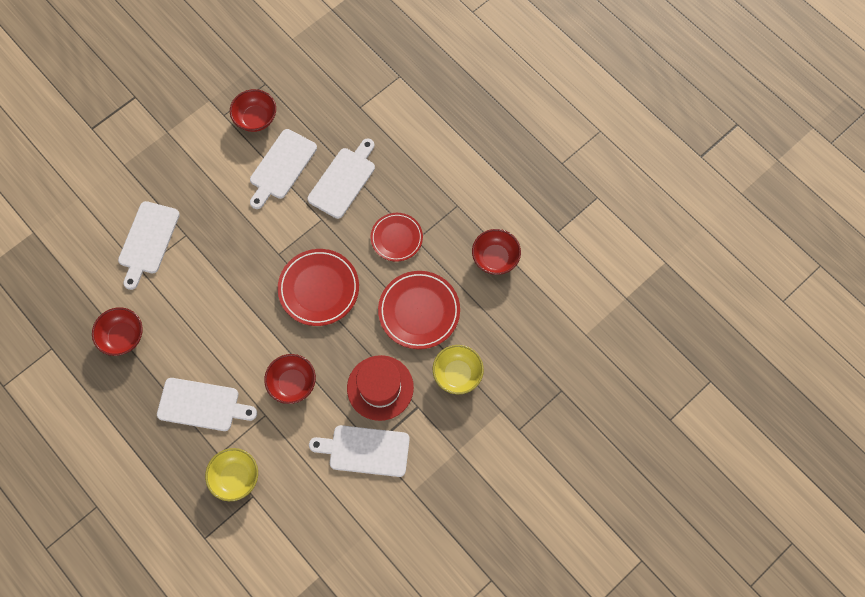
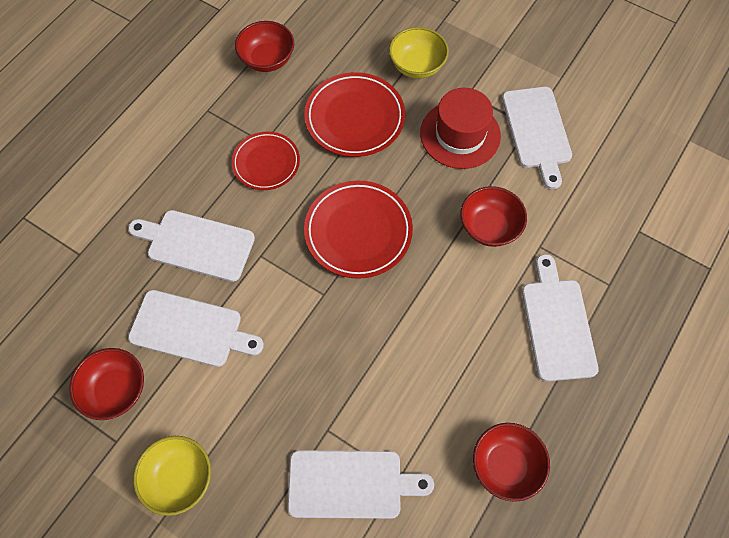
camera: 105 degrees left, 5 degrees down
yellow bowl [205,448,258,501] -> yellow bowl moved to [133,436,211,516]

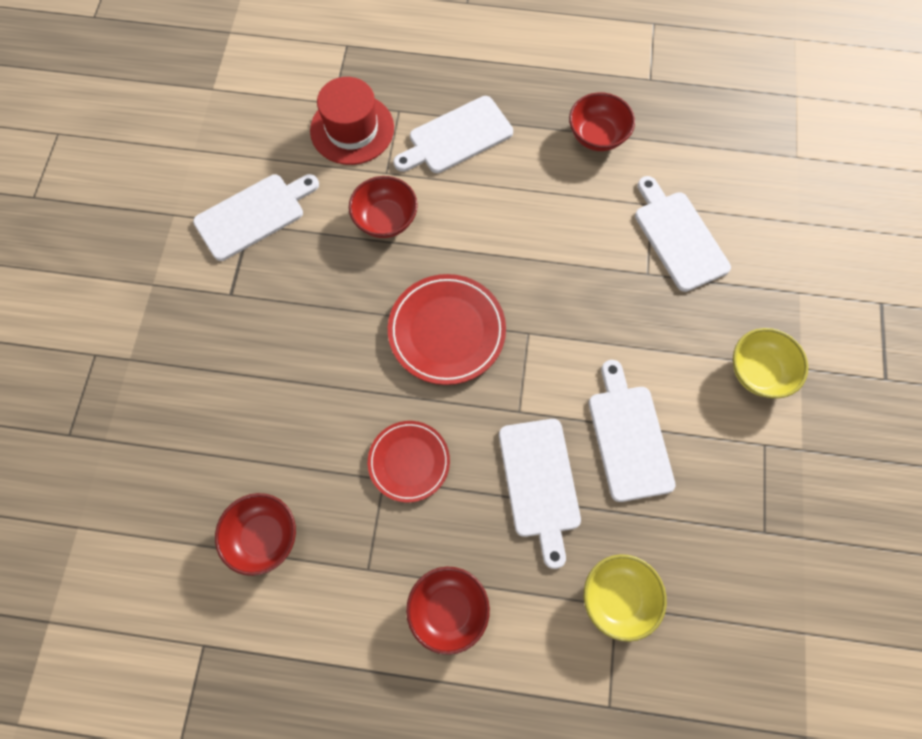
camera: 115 degrees left, 5 degrees up
red bowl [69,348,144,420] -> red bowl moved to [406,567,490,655]
red plate [304,72,405,157] -> none
yellow bowl [389,27,449,79] -> yellow bowl moved to [584,554,667,642]
red hat [420,88,501,169] -> red hat moved to [310,77,394,165]

